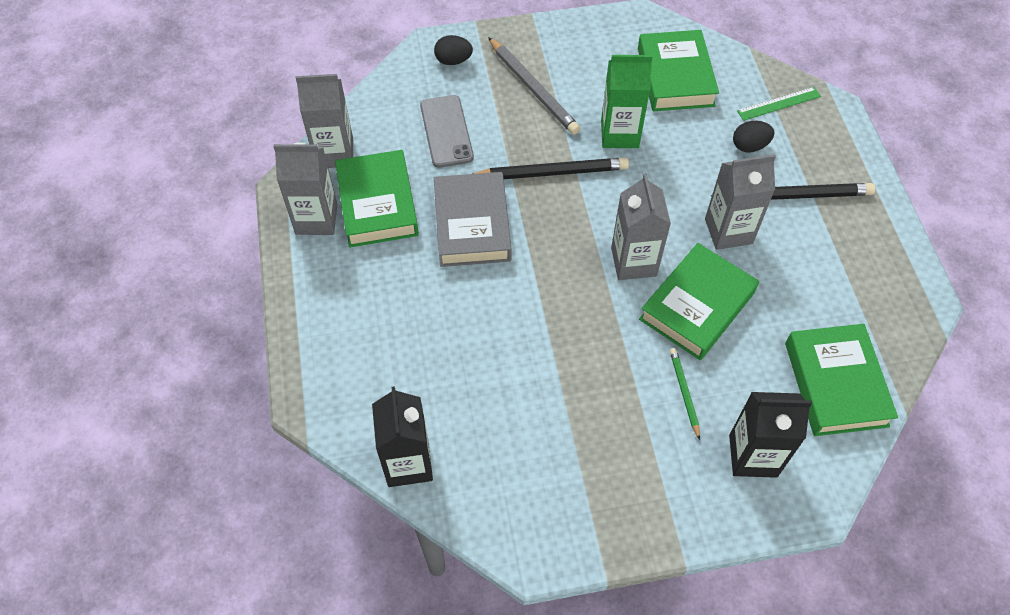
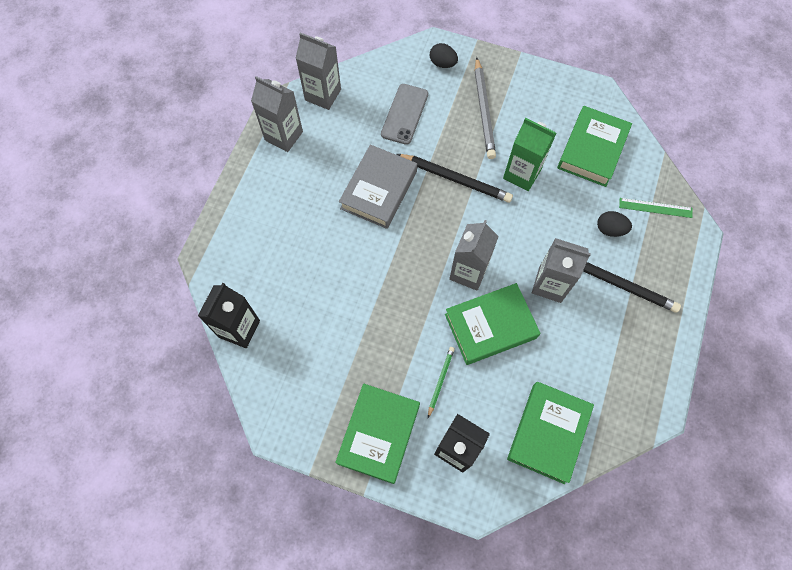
camera: 30 degrees right, 10 degrees up
green book [335,150,419,247] -> green book moved to [335,384,420,484]

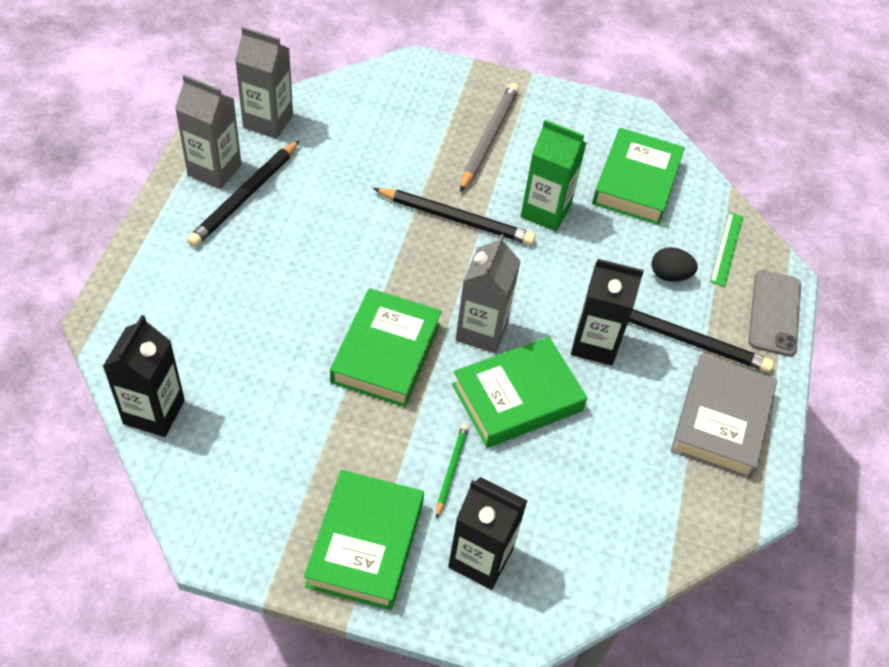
camera: 10 degrees left, 15 degrees down
grey book [339,144,417,229] -> grey book moved to [670,354,777,479]
grey phone [381,84,428,145] -> grey phone moved to [748,270,801,357]
black egg [430,43,458,68] -> none
grey pencil [475,57,496,159] -> grey pencil turned 150 degrees counterclockwise [460,83,519,192]
green book [507,382,594,484] -> green book moved to [330,288,442,407]
grey carton [532,238,591,303] -> black carton [571,259,644,366]
green ruler [619,198,693,218] -> green ruler turned 75 degrees counterclockwise [710,212,743,287]
none -> black pencil [187,140,300,247]

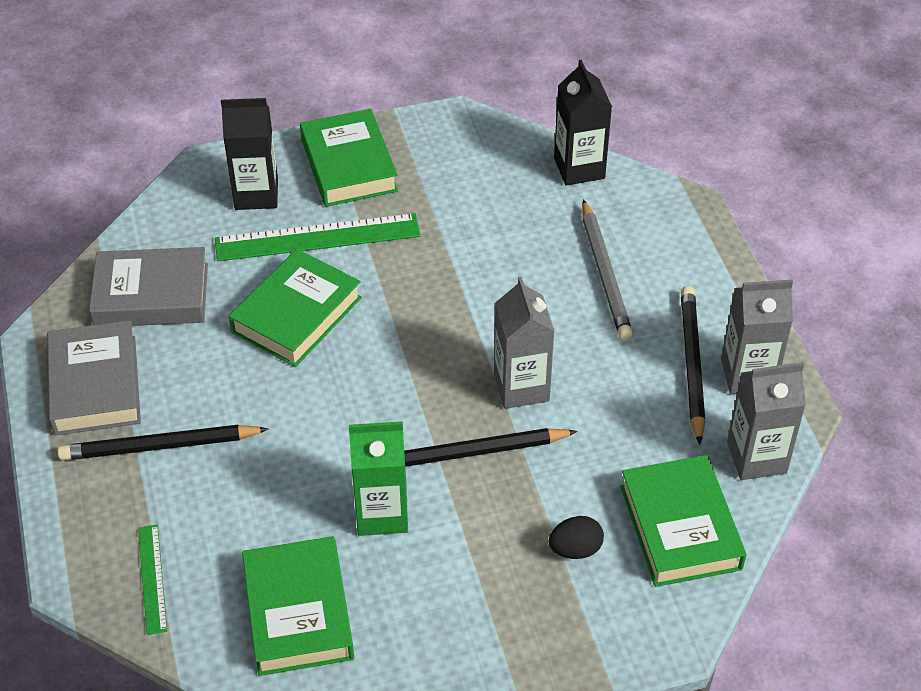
camera: 155 degrees right, 5 degrees down
green book [330,288,442,407] -> green book moved to [620,455,746,587]
green pencil [436,424,469,519] -> green ruler [215,213,420,261]
grey carton [455,234,521,353] -> grey carton moved to [494,277,555,409]
grey pencil [460,83,519,192] -> grey pencil moved to [582,199,633,341]
black carton [571,259,644,366] -> none
black egg [652,247,698,282] -> black egg moved to [549,516,604,559]
grey phone [748,270,801,357] -> none
none -> grey book [89,247,208,326]

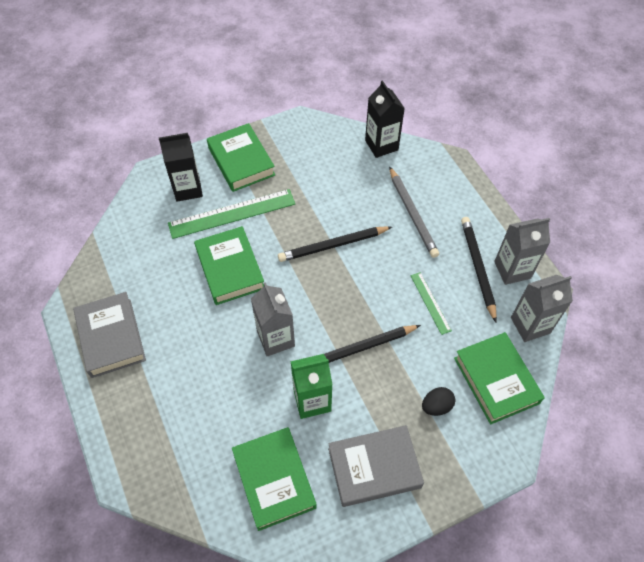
camera: 10 degrees left, 10 degrees up
black pencil [58,425,268,461] -> black pencil moved to [278,226,392,262]
grey book [89,247,208,326] -> grey book moved to [328,425,424,507]
green ruler [138,525,167,635] -> green ruler moved to [411,272,452,335]
green book [229,249,362,367] -> green book turned 45 degrees counterclockwise [194,226,264,305]
grey carton [494,277,555,409] -> grey carton moved to [251,282,295,356]

